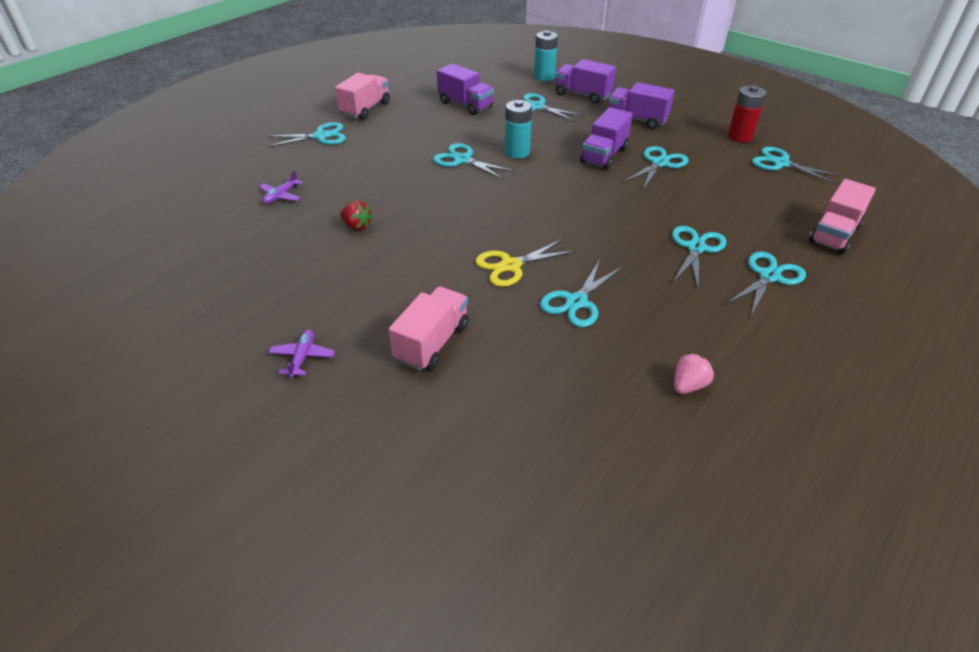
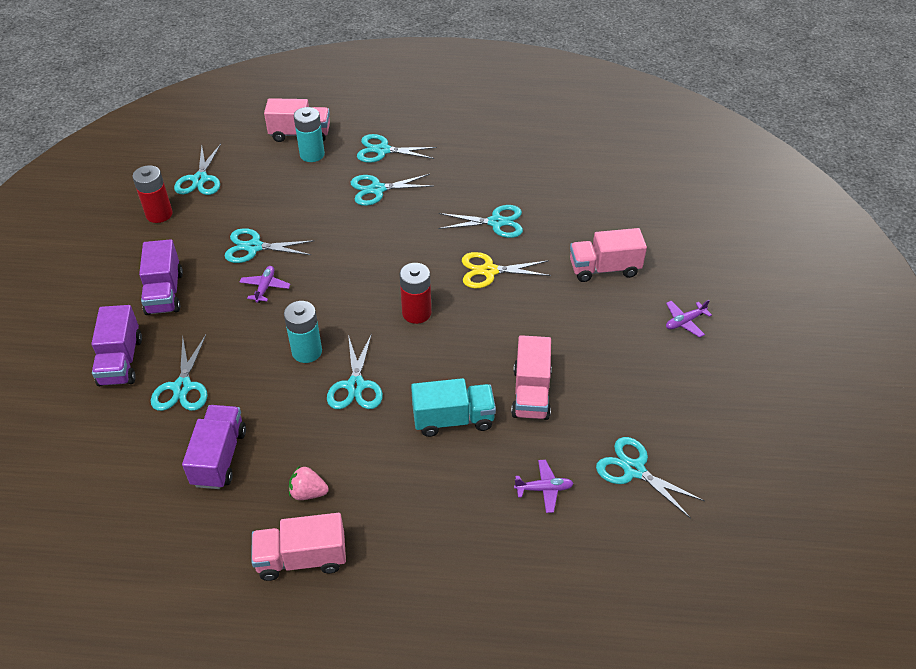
camera: 125 degrees left, 5 degrees up
turquoise scissors [266,122,346,147] -> turquoise scissors moved to [596,437,705,519]
red strawberry [340,201,373,230] -> pink truck [511,335,552,420]
yellow scissors [475,239,576,287] -> yellow scissors turned 150 degrees clockwise [462,252,551,288]
turquoise battery [534,30,558,81] -> turquoise battery moved to [294,107,325,162]
purple truck [580,107,633,170] -> purple plane [239,266,291,303]
pink strawberry [674,352,715,394] -> pink strawberry moved to [289,466,329,500]
none -> red battery [399,263,431,324]
none -> turquoise truck [411,378,496,437]

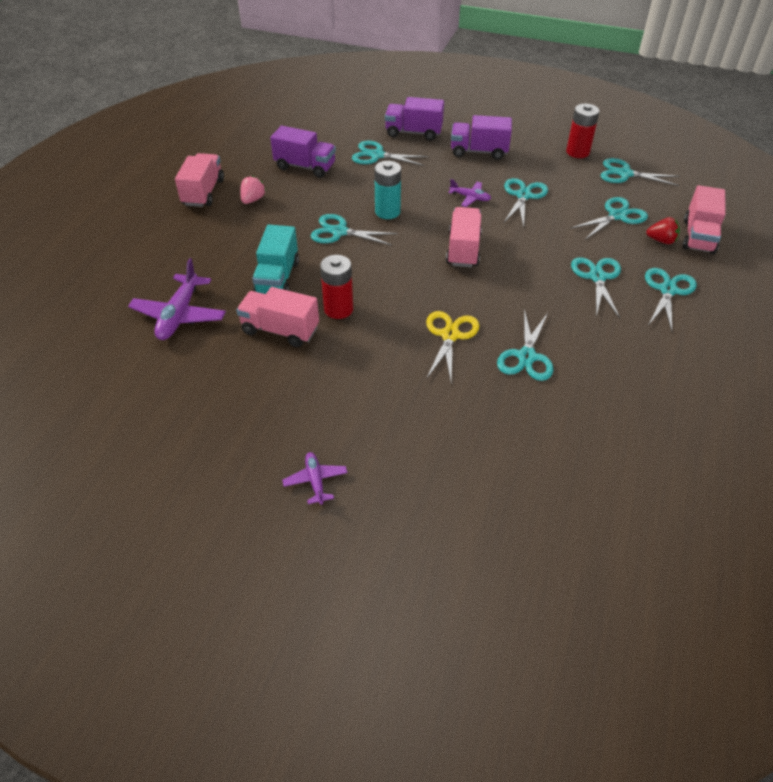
camera: 105 degrees right, 0 degrees up
turquoise battery [294,107,325,162] -> red strawberry [646,217,680,244]
red battery [399,263,431,324] -> red battery moved to [320,255,353,319]
purple plane [514,460,574,513] -> purple plane [128,258,226,340], size x1.83
pink truck [570,228,647,282] -> pink truck moved to [446,207,482,267]
turquoise scissors [596,437,705,519] -> turquoise scissors moved to [570,197,648,240]

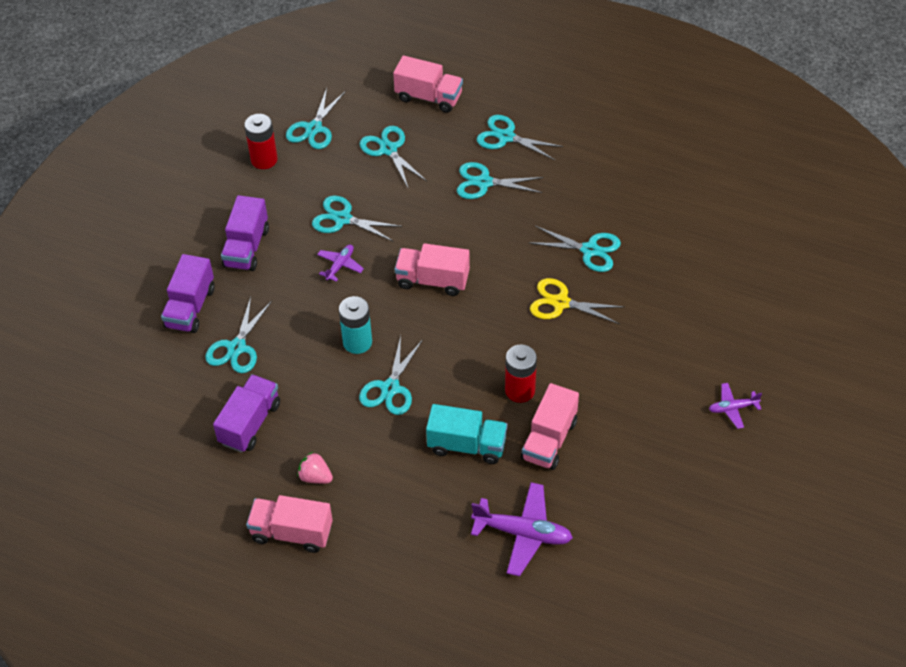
camera: 85 degrees left, 5 degrees up
red strawberry [646,217,680,244] -> none

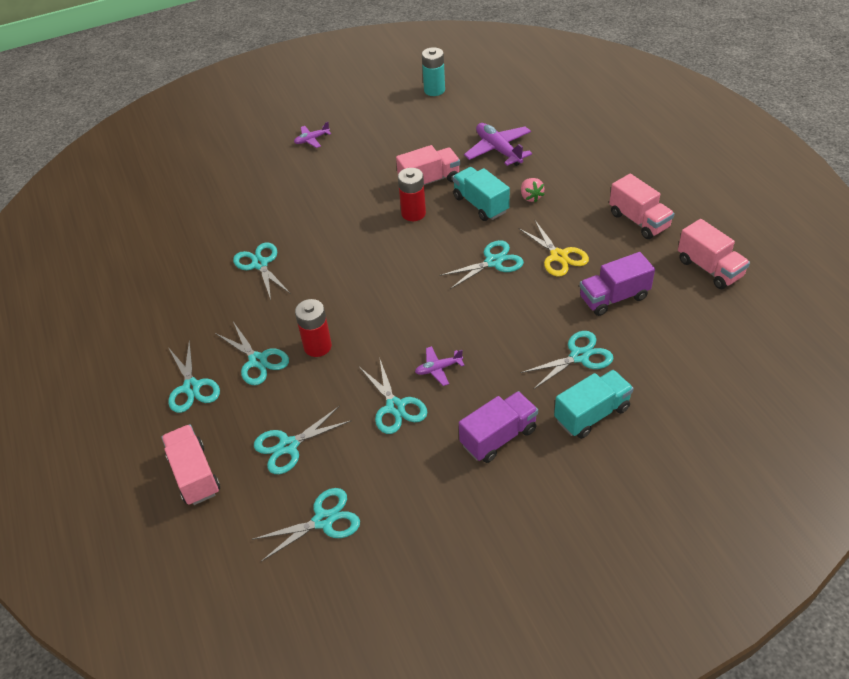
camera: 135 degrees left, 5 degrees down
purple truck [161,254,215,333] -> turquoise truck [554,370,634,439]
red battery [244,114,278,169] -> red battery moved to [295,299,332,357]
pink strawberry [297,452,333,484] -> pink strawberry moved to [521,178,545,203]
turquoise battery [339,296,372,354] -> turquoise battery moved to [422,47,445,96]
turquoise scissors [360,126,427,188] -> turquoise scissors turned 45 degrees clockwise [254,406,352,474]
pink truck [395,243,470,296] -> pink truck moved to [678,219,750,289]
yellow scissors [530,278,624,324] -> yellow scissors moved to [518,219,589,277]
purple plane [709,383,762,429] -> purple plane turned 120 degrees clockwise [294,122,331,148]

